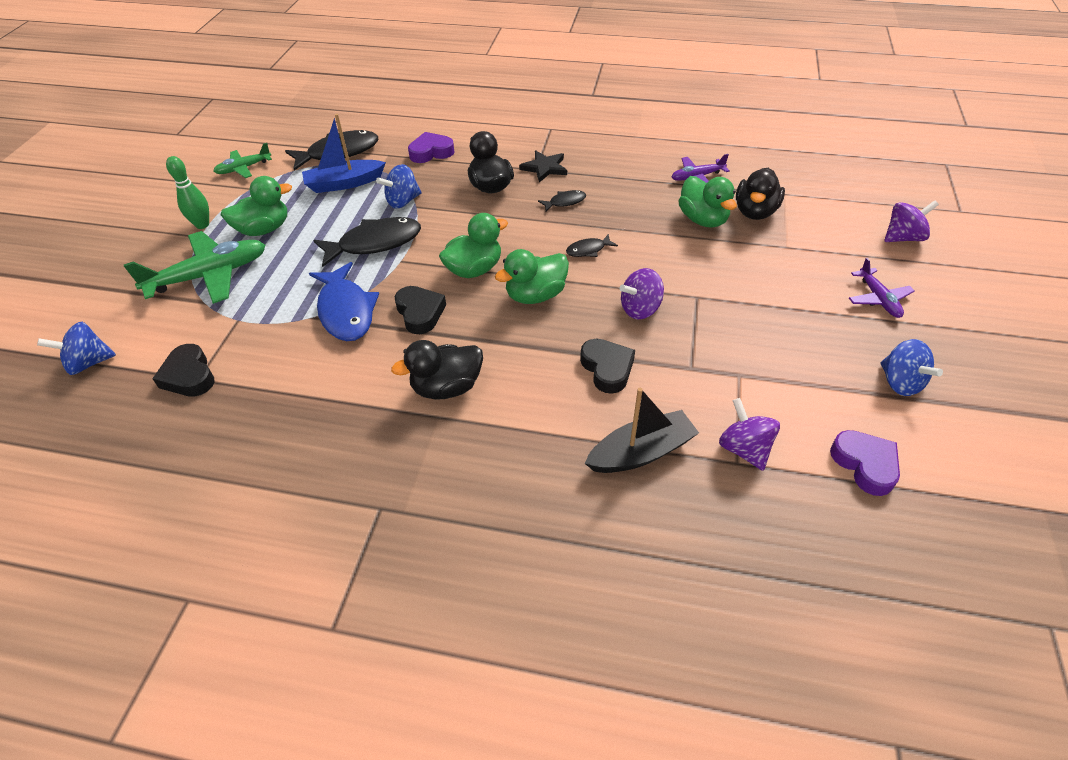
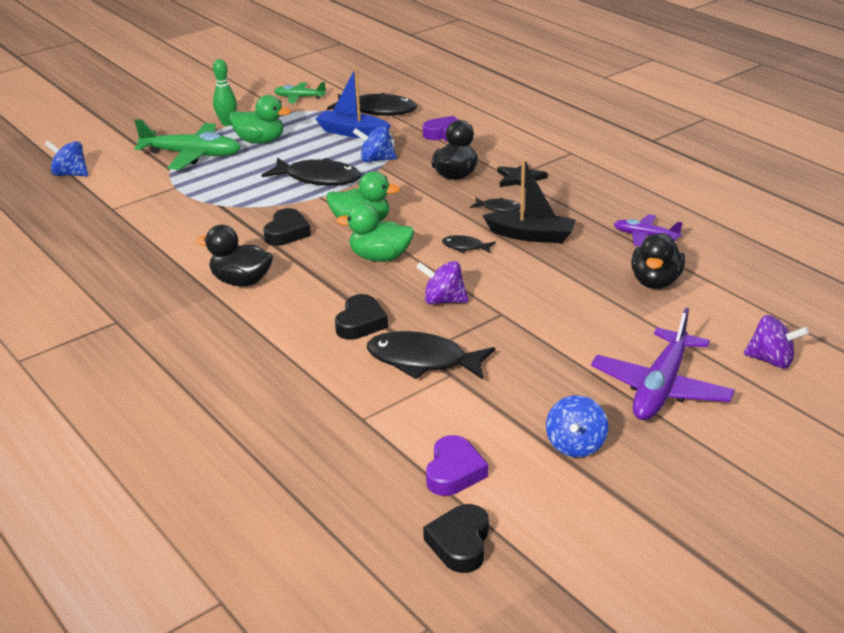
camera: 40 degrees right, 15 degrees down
black heart [152,344,214,397] -> black heart moved to [423,504,489,573]
blue fish [309,262,379,341] -> none
black boat [584,388,699,473] -> black boat moved to [482,160,576,243]
green duck [678,176,737,228] -> none
purple spinning top [719,398,780,471] -> none
black duck [736,168,785,220] -> black duck turned 45 degrees counterclockwise [631,233,685,289]
purple plane [849,258,915,318] -> purple plane [591,308,735,420], size x1.84
none -> black fish [367,331,495,379]

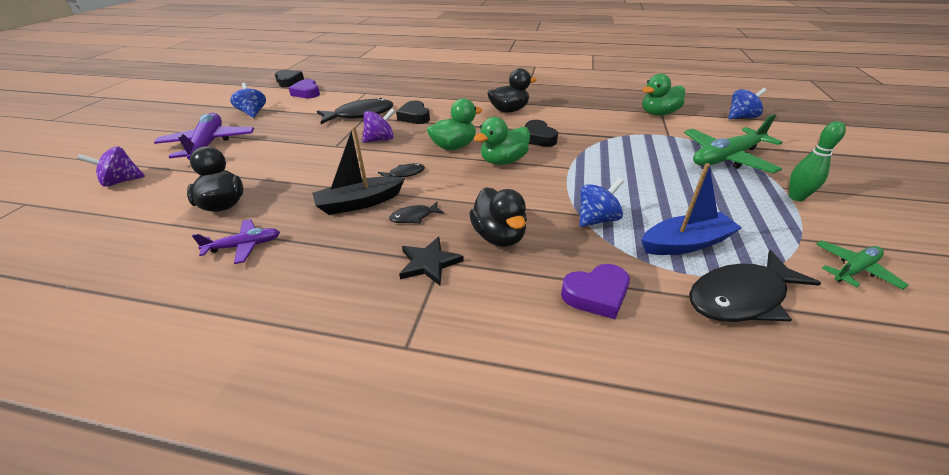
camera: 140 degrees right, 5 degrees up
green duck [229,95,291,144] -> green duck moved to [642,74,685,116]
black fish [261,158,361,186] -> none

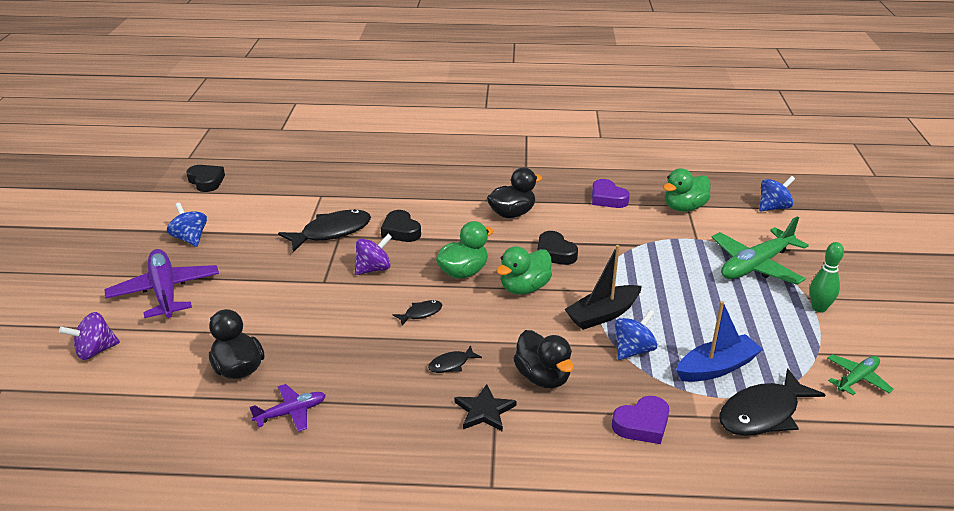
camera: 10 degrees left, 5 degrees down
purple heart [289,79,320,98] -> purple heart moved to [592,179,630,208]
black boat [312,126,405,215] -> black boat moved to [564,245,642,330]

